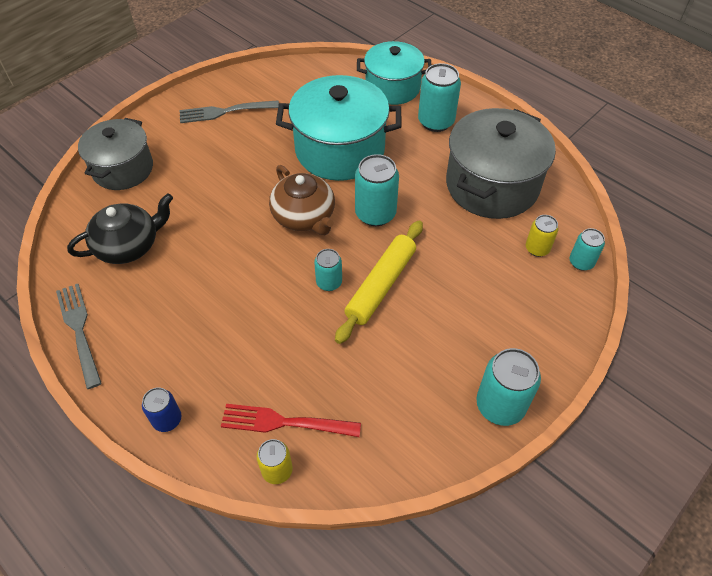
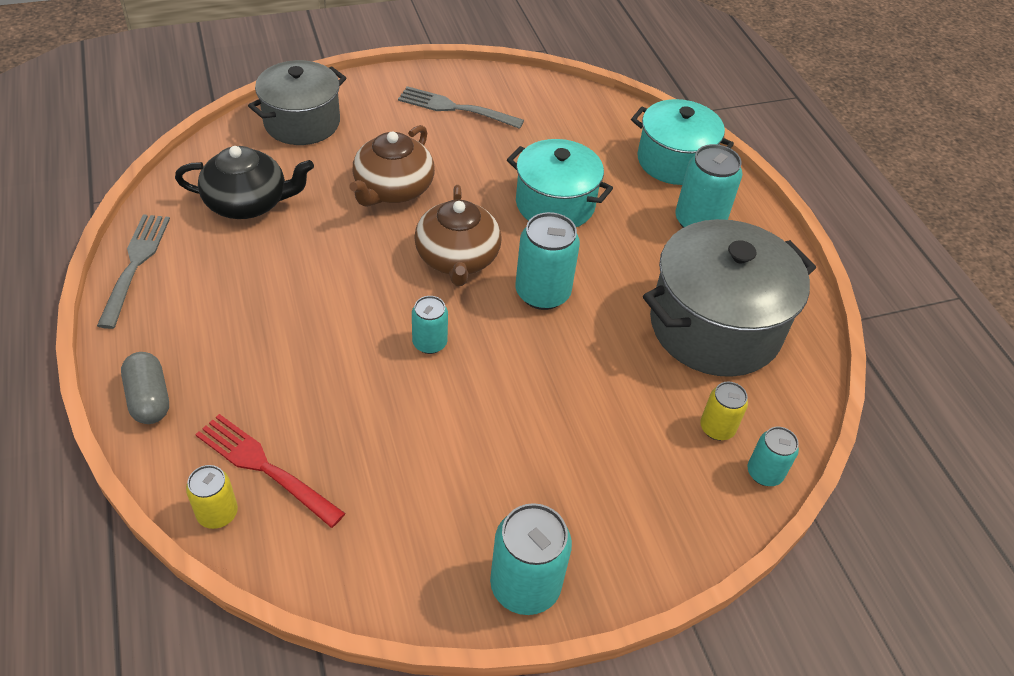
camera: 25 degrees right, 5 degrees down
blue can [142,387,182,432] -> grey capsule [121,352,169,424]
turquoise pot [276,75,401,181] -> turquoise pot [507,139,613,227], size x0.67
yellow rolling pin [335,220,423,344] -> none
none -> brown teapot [349,125,435,207]

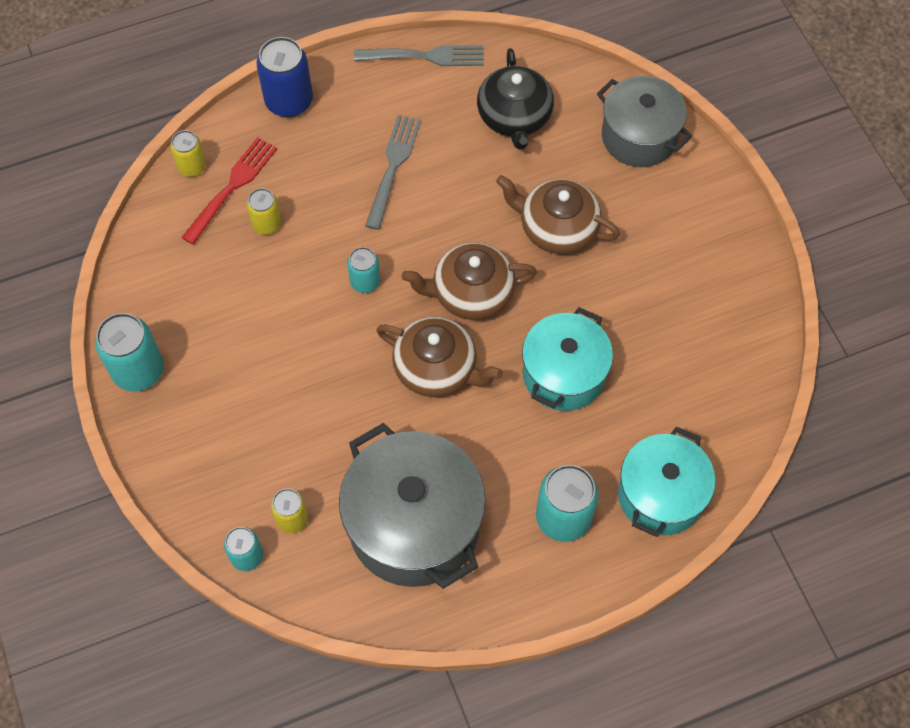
camera: 90 degrees right, 15 degrees up
grey capsule [121,352,169,424] -> blue can [257,37,313,117]
grey fork [398,86,524,129] -> grey fork moved to [365,115,421,230]
turquoise can [515,212,580,310] -> brown teapot [376,317,503,397]
none -> yellow can [247,188,281,234]

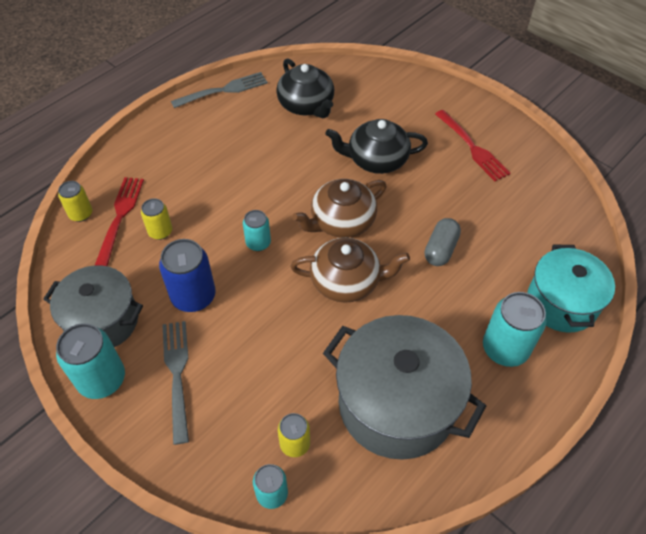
camera: 25 degrees left, 10 degrees down
blue can [257,37,313,117] -> blue can moved to [159,239,215,312]
grey fork [365,115,421,230] -> grey fork moved to [163,321,189,445]
brown teapot [496,175,620,254] -> black teapot [325,119,428,174]
turquoise pot [522,307,613,411] -> grey capsule [425,218,461,266]
grey pot [597,76,692,167] -> grey pot moved to [43,265,143,347]
none -> red fork [435,110,510,181]

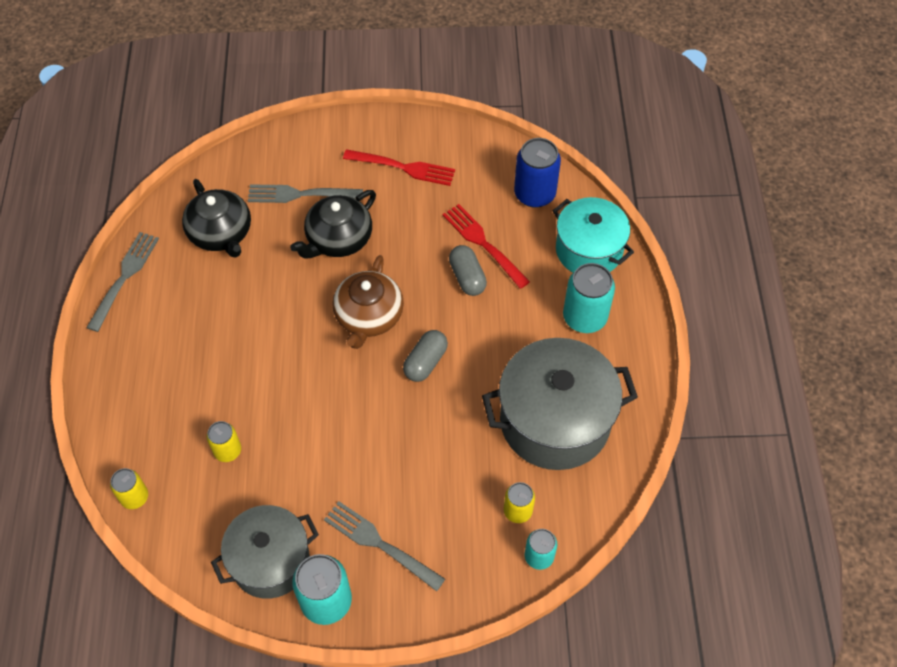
camera: 45 degrees left, 5 degrees up
red fork [95,177,144,266] -> red fork moved to [443,204,530,289]
blue can [159,239,215,312] -> blue can moved to [514,138,561,208]
turquoise can [243,210,271,251] -> none
black teapot [276,58,334,118] -> black teapot turned 45 degrees clockwise [182,179,251,258]
brown teapot [291,238,410,303] -> grey capsule [403,330,448,382]
none -> grey fork [248,184,363,203]

